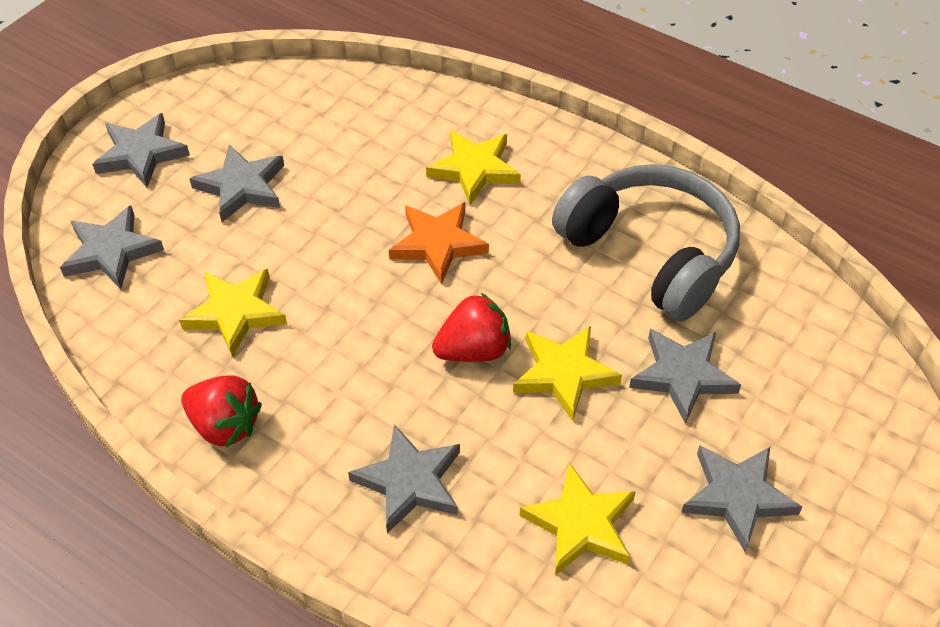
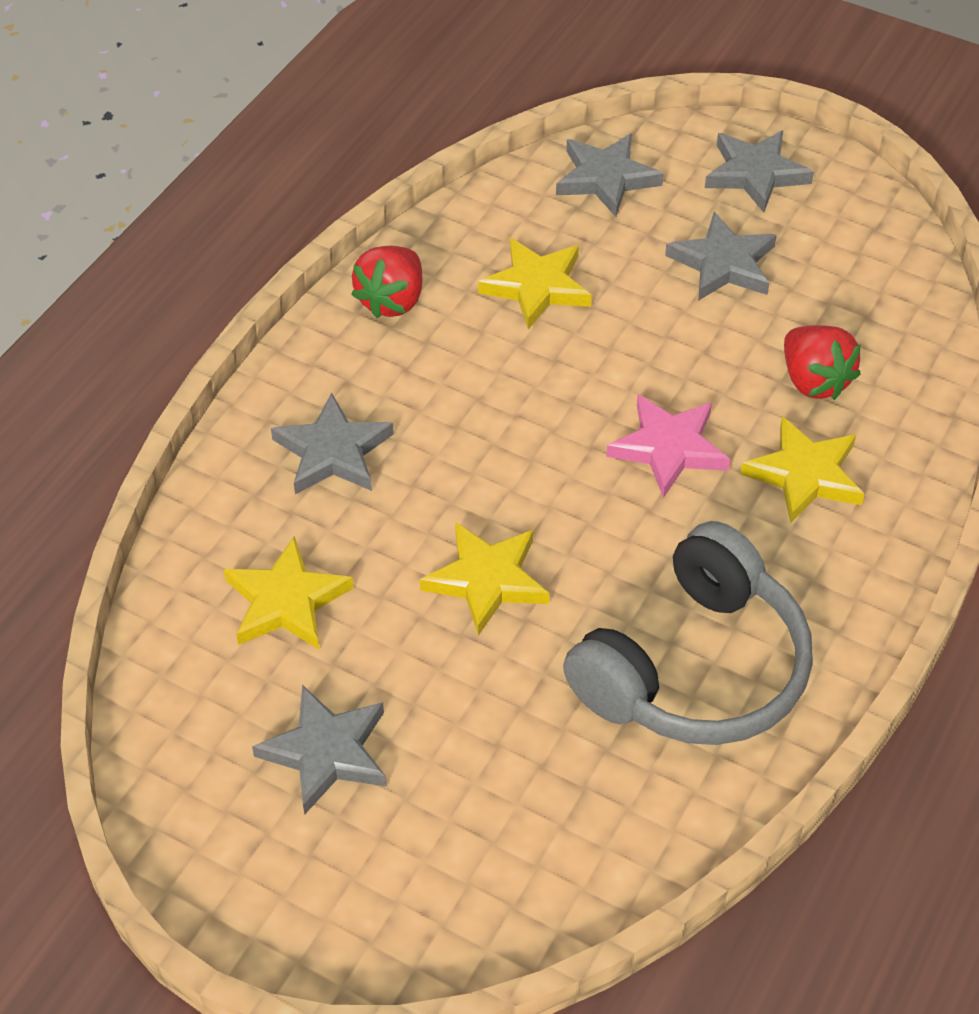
camera: 85 degrees right, 0 degrees up
orange star [389,202,489,284] -> pink star [606,394,730,498]
red strawberry [432,293,511,362] -> red strawberry moved to [784,325,861,400]
grey star [629,329,741,424] -> none

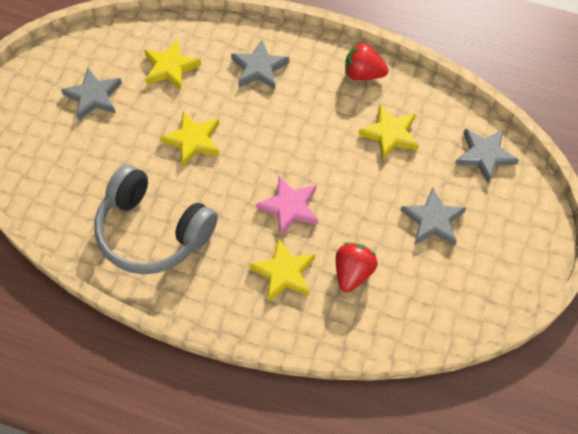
camera: 80 degrees right, 10 degrees up
grey star [705,131,814,212] -> none
red strawberry [784,325,861,400] -> red strawberry turned 150 degrees clockwise [336,242,378,292]

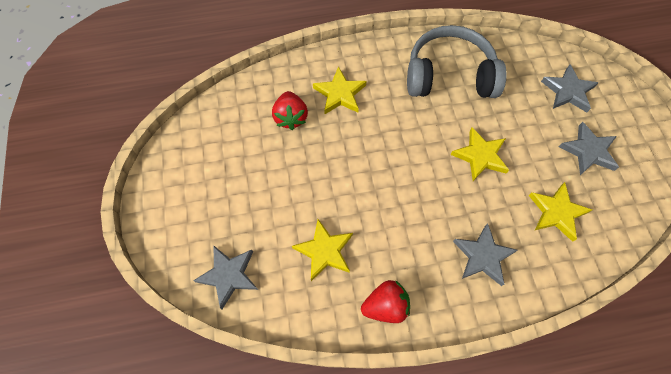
camera: 150 degrees right, 5 degrees up
pink star [256,176,318,236] -> none
grey star [400,187,466,246] -> grey star moved to [541,64,598,112]

